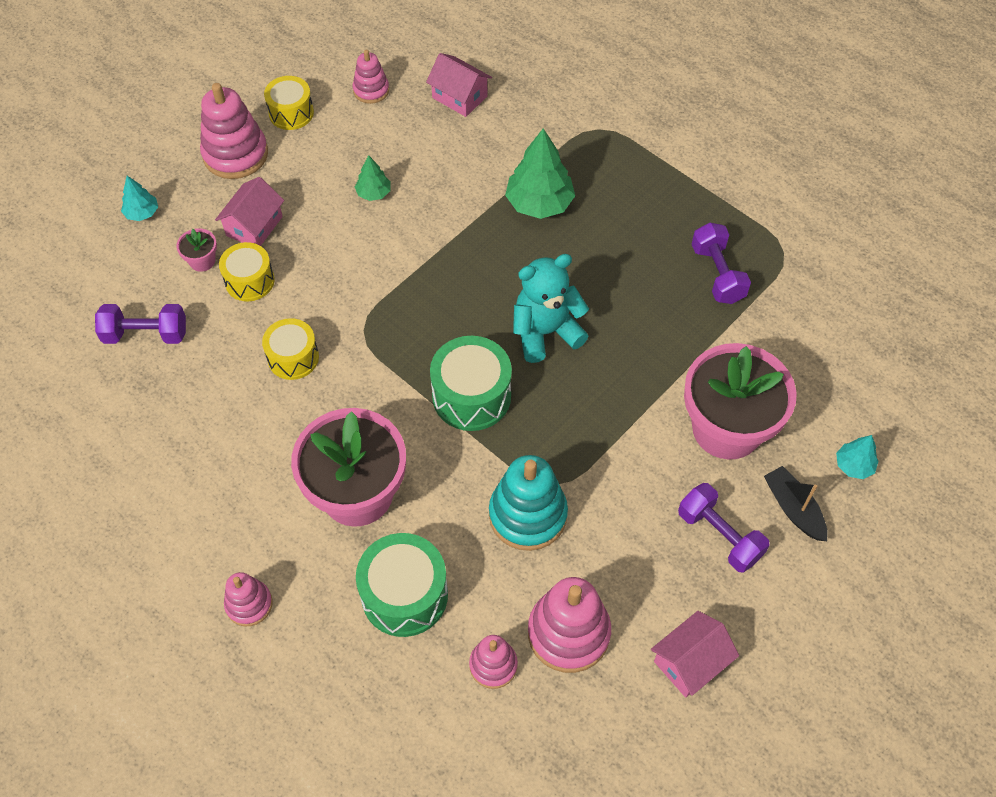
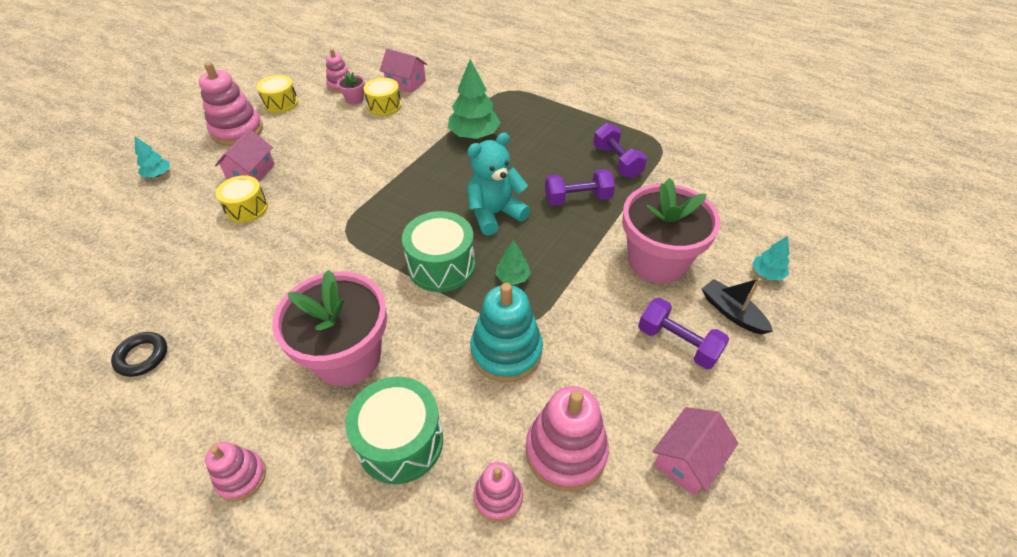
camera: 10 degrees left, 10 degrees down
purple dumbbell [95,304,186,344] -> purple dumbbell moved to [545,169,615,206]
pink flower pot [176,228,217,272] -> pink flower pot moved to [337,72,365,104]
yellow drum [262,318,319,380] -> yellow drum moved to [364,78,402,116]
green tree [355,155,391,201] -> green tree moved to [495,240,531,285]
none -> black ring [111,332,167,377]

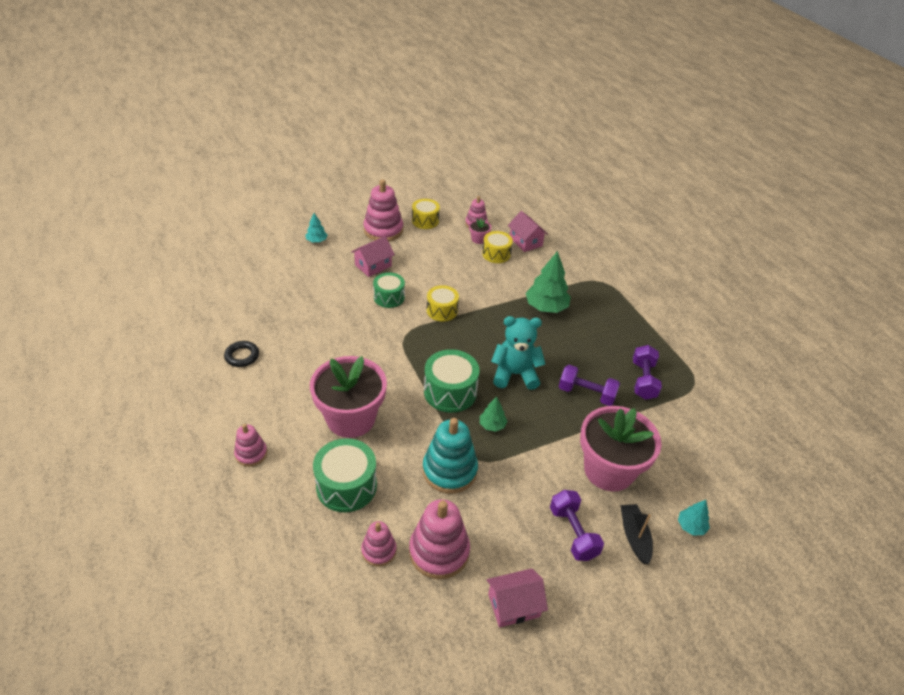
camera: 30 degrees right, 5 degrees down
yellow drum [216,175,268,223] -> yellow drum moved to [427,285,459,322]
none -> green drum [373,272,405,308]

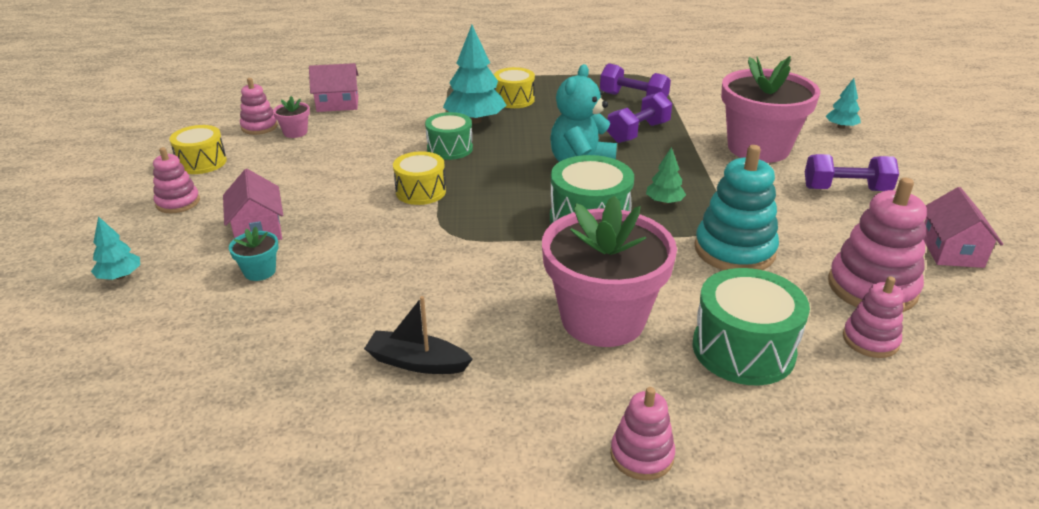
camera: 65 degrees left, 10 degrees down
black ring [224,341,259,367] -> none
pink stacking toy [363,179,403,241] -> pink stacking toy [153,147,200,213], size x0.58
green drum [373,272,405,308] -> green drum moved to [425,112,473,160]
yellow drum [482,231,513,263] -> yellow drum moved to [494,67,535,108]
green tree [526,251,571,313] -> turquoise tree [443,25,507,124]
black boat [620,504,653,564] -> black boat moved to [364,296,473,374]
none -> turquoise flower pot [229,226,278,281]

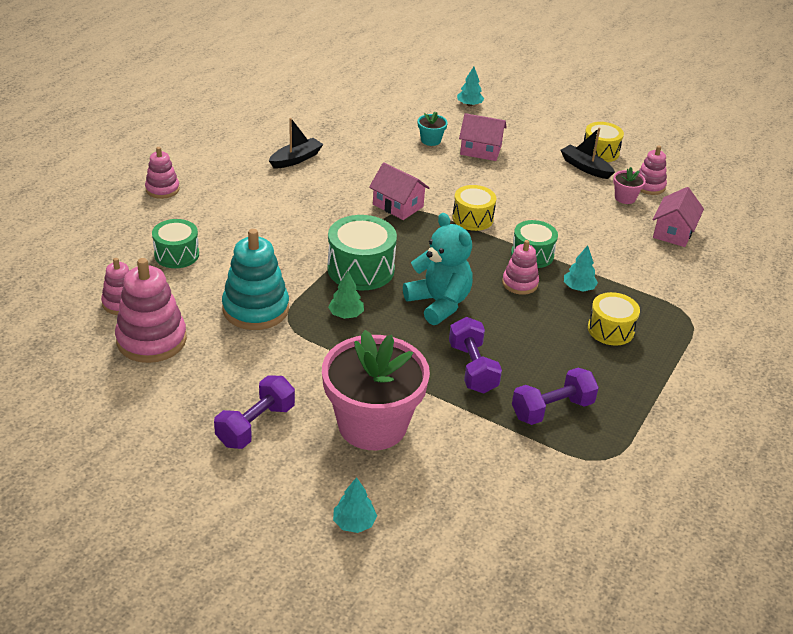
camera: 120 degrees right, 5 degrees up
pink stacking toy [153,147,200,213] -> pink stacking toy moved to [502,240,539,295]
turquoise tree [443,25,507,124] -> turquoise tree [564,245,598,292], size x0.53
pink flower pot [542,196,677,347] -> none
green drum [692,268,810,385] -> green drum [152,219,199,268], size x0.66
pink house [923,187,1003,268] -> pink house moved to [369,162,430,220]
none -> black boat [561,128,615,179]

